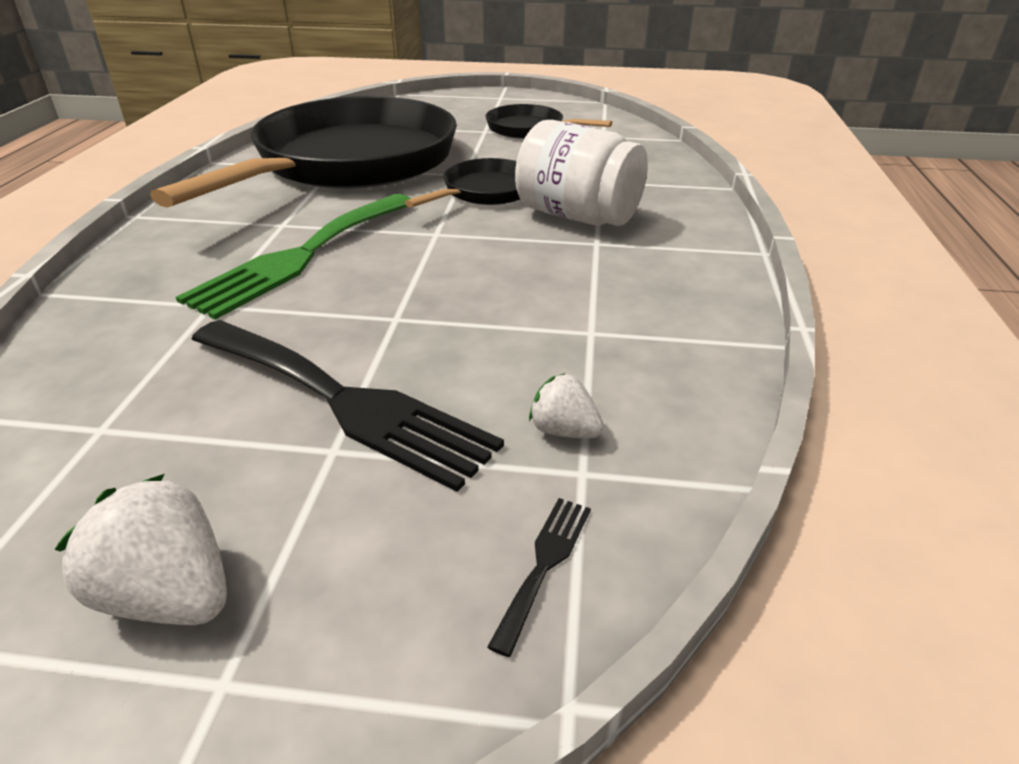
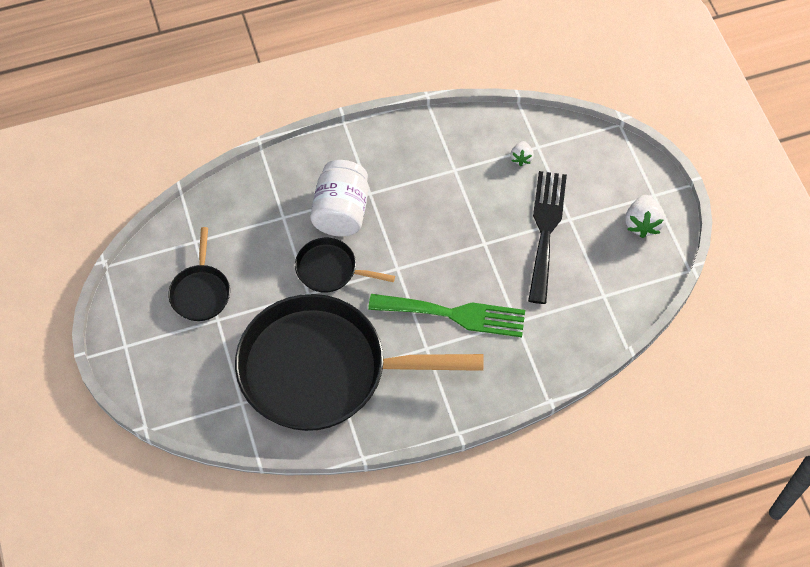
camera: 115 degrees left, 25 degrees up
black fork [487,498,591,657] -> none

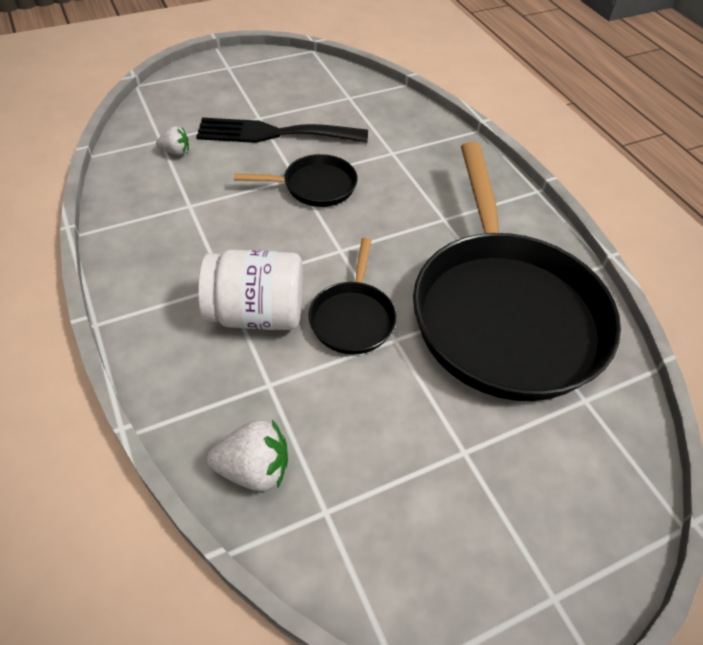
camera: 100 degrees left, 10 degrees down
black pan [168,227,230,321] -> black pan moved to [234,154,358,207]
green fork [368,294,525,337] -> none
white strawberry [625,195,665,238] -> white strawberry moved to [207,420,288,491]

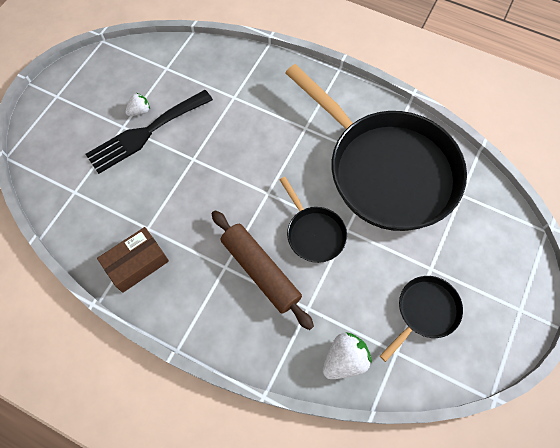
camera: 35 degrees left, 15 degrees up
white strawberry [156,126,189,155] -> white strawberry moved to [125,93,150,116]
white jar [198,250,303,330] -> brown rolling pin [211,210,314,330]
black pan [234,154,358,207] -> black pan moved to [380,276,463,362]
none -> brown box [97,227,169,293]

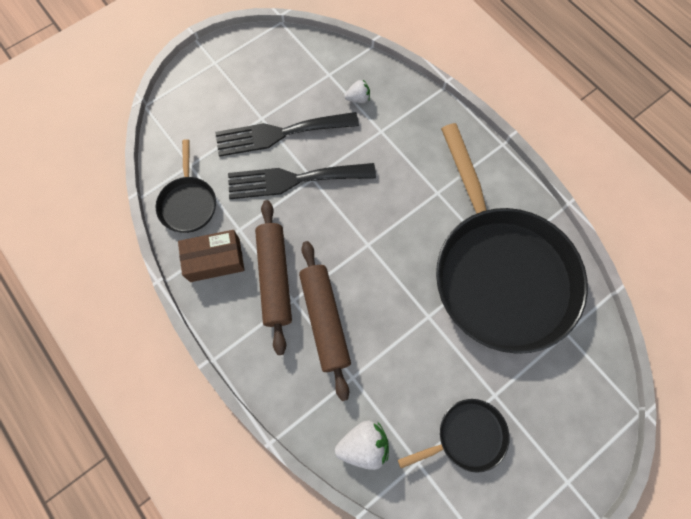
camera: 25 degrees right, 5 degrees up
white strawberry [125,93,150,116] -> white strawberry moved to [344,80,370,103]
black pan [280,177,347,263] -> black pan moved to [156,139,216,233]
none -> black fork [228,163,376,199]
none -> brown rolling pin [255,200,292,355]

